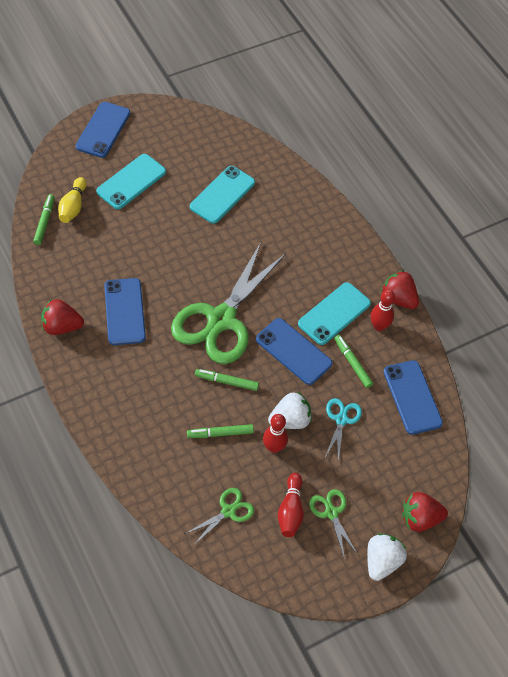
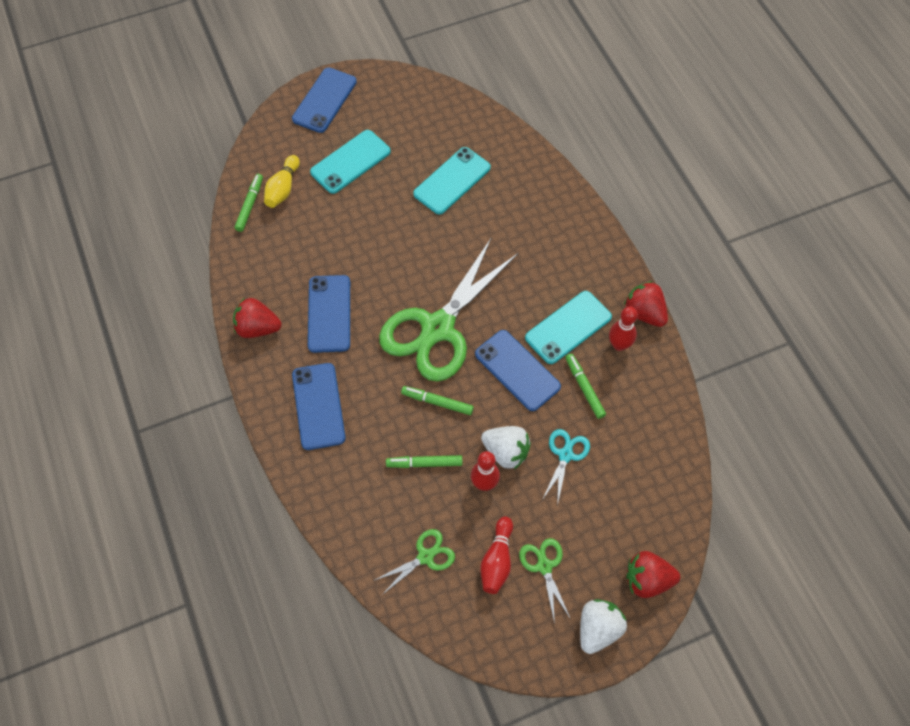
camera: 10 degrees right, 5 degrees up
white strawberry [268,392,312,429] -> white strawberry turned 45 degrees clockwise [481,426,531,470]
blue phone [383,360,443,435] -> blue phone moved to [292,363,346,450]

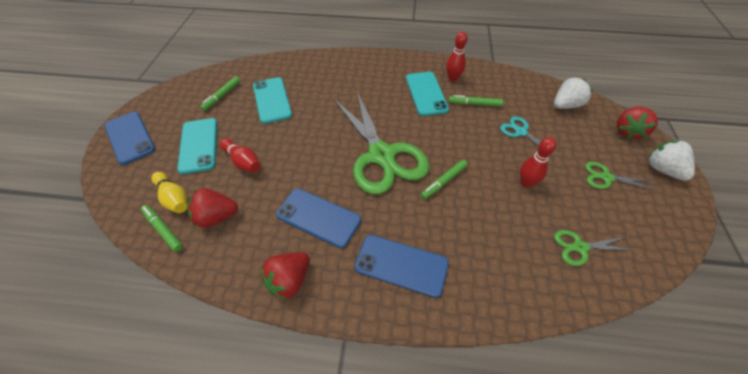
camera: 60 degrees left, 10 degrees down
green scissors [373,529,455,595] -> green scissors turned 90 degrees counterclockwise [554,230,634,266]
green marker [386,455,462,468] -> green marker moved to [200,76,240,111]
blue phone [475,330,561,411] -> none
red bowling pin [480,516,513,594] -> red bowling pin moved to [220,138,260,172]
white strawberry [481,426,531,470] -> white strawberry moved to [554,77,593,109]
red strawberry [624,281,668,327] -> red strawberry moved to [188,188,238,228]

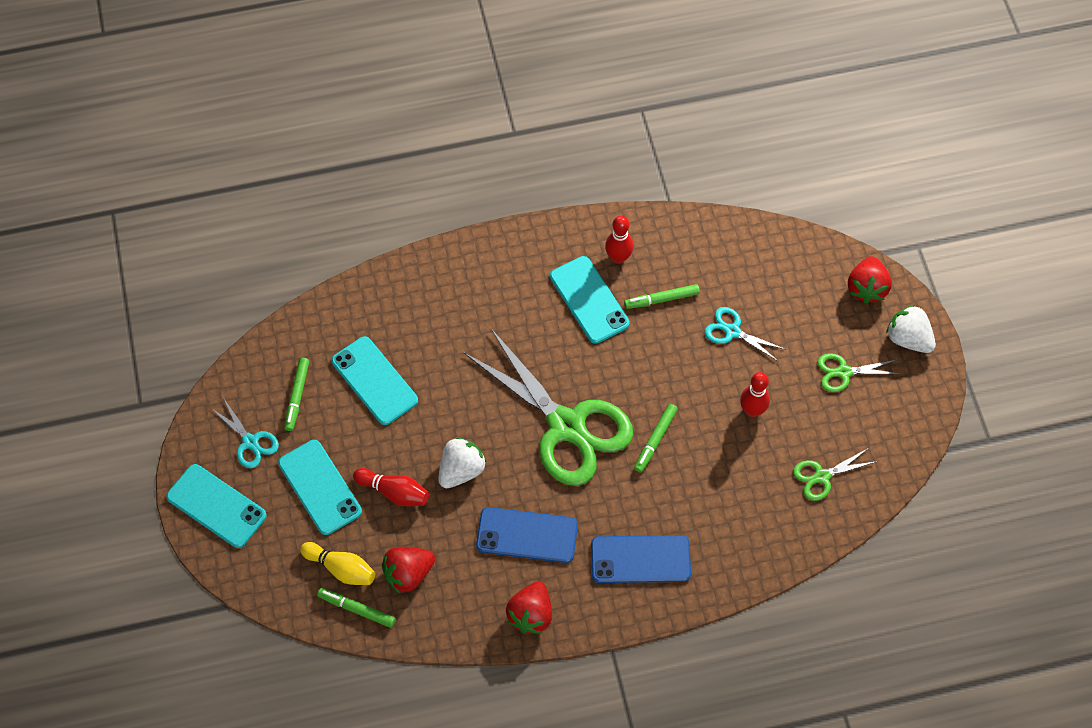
camera: 20 degrees left, 10 degrees up
blue phone [104,112,156,165] -> turquoise phone [166,464,267,548]
white strawberry [554,77,593,109] -> white strawberry moved to [438,437,487,488]
none -> turquoise scissors [211,399,279,468]

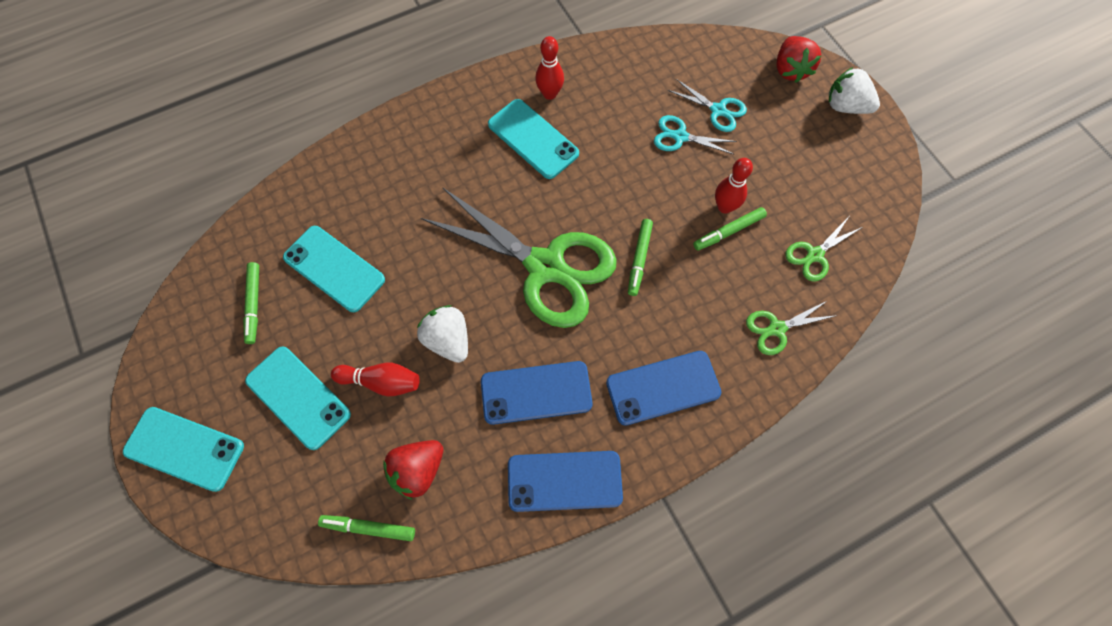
camera: 15 degrees left, 5 degrees up
turquoise scissors [211,399,279,468] -> turquoise scissors moved to [668,79,747,132]
yellow bowling pin [300,542,375,585] -> none
white strawberry [438,437,487,488] -> white strawberry turned 60 degrees counterclockwise [417,305,468,363]
red strawberry [506,581,552,634] -> blue phone [508,451,623,512]
green marker [624,284,700,309] -> green marker moved to [693,207,767,250]
green scissors [817,353,900,392] -> green scissors moved to [746,301,837,355]

